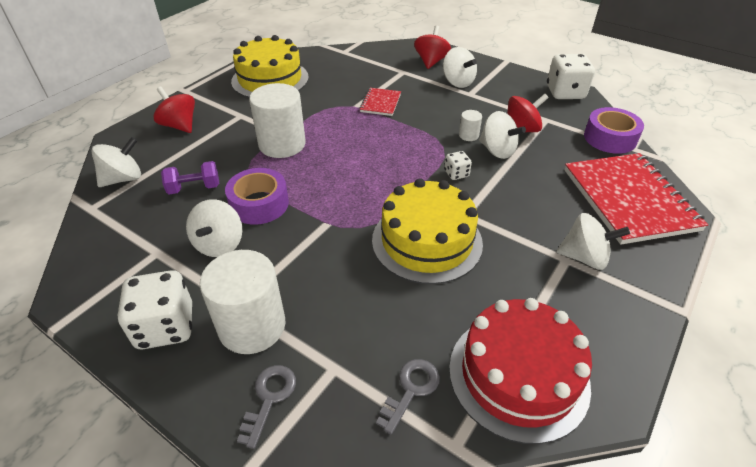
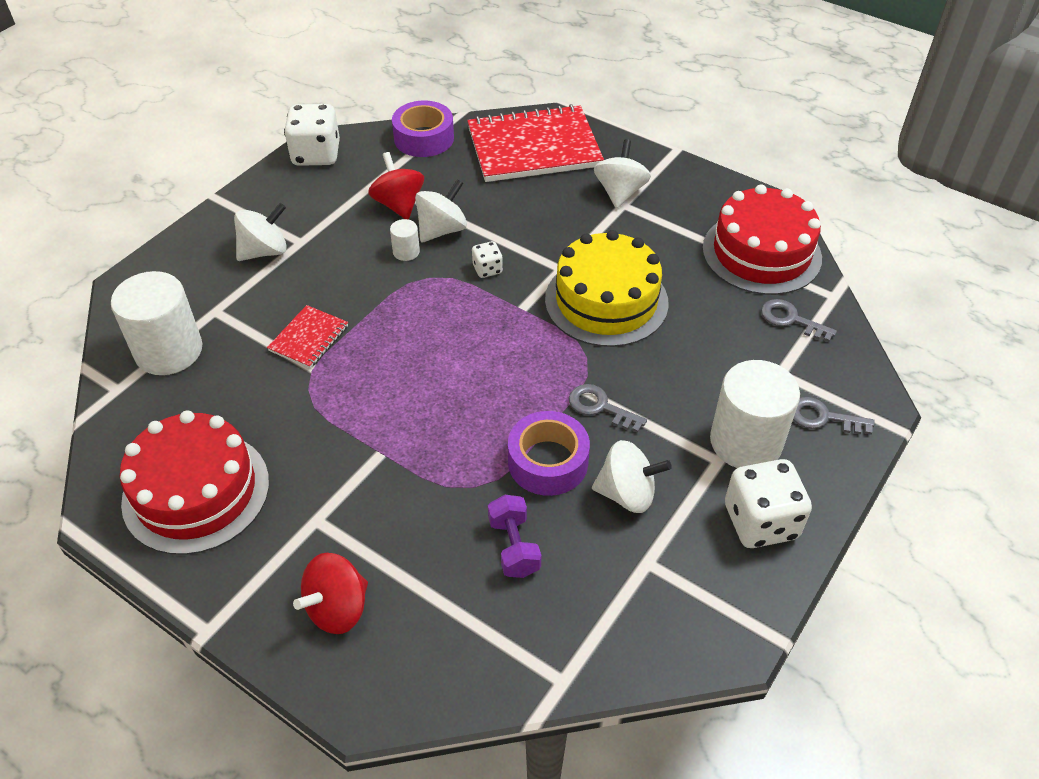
camera: 90 degrees left, 5 degrees up
white spinning top [92,137,141,187] -> none
yellow cake [231,35,309,98] -> red cake [120,410,269,555]
white cylinder [249,83,306,158] -> white cylinder moved to [111,271,202,375]
red notebook [359,88,401,116] -> red notebook turned 75 degrees counterclockwise [267,305,348,368]
red spinning top [414,25,451,69] -> none
none -> grey key [569,384,647,433]

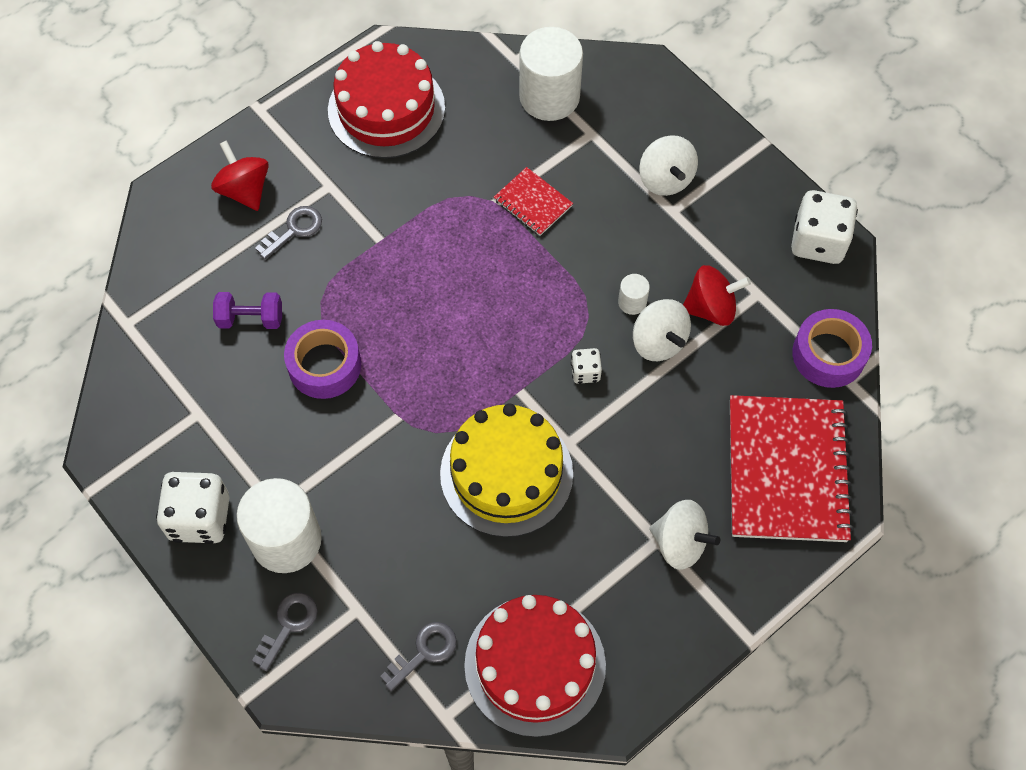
camera: 105 degrees right, 15 degrees up
grey key [569,384,647,433] -> grey key moved to [255,206,322,260]
white spinning top [592,440,672,513] -> none

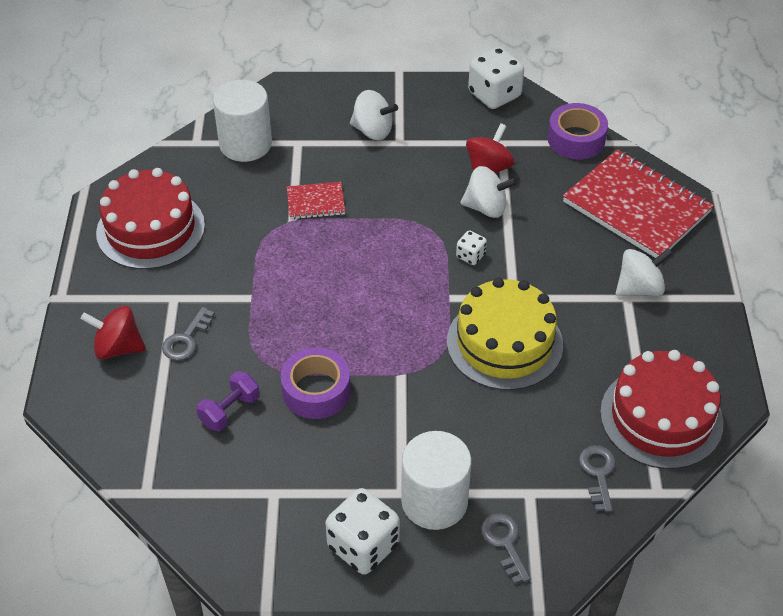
camera: 50 degrees left, 15 degrees down
grey key [255,206,322,260] -> grey key turned 150 degrees counterclockwise [162,307,215,361]
white cylinder [618,274,650,315] -> none

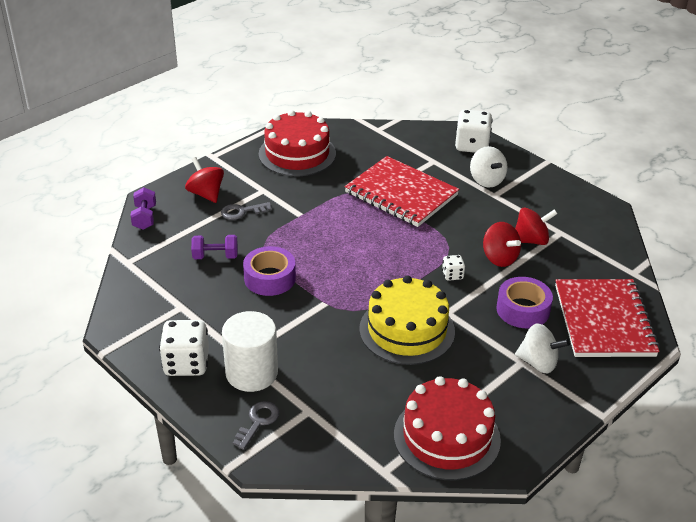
camera: 45 degrees right, 10 degrees down
white cylinder [213,80,272,162] -> none
red notebook [287,182,345,219] -> red notebook [345,156,459,227], size x2.14
white spinning top [460,166,517,218] -> red spinning top [483,222,521,267]
white dice [468,47,524,109] -> white dice moved to [455,110,492,153]
purple tape [548,103,608,159] -> purple tape moved to [496,277,553,328]
grey key [579,445,616,512] -> none
none -> purple dumbbell [130,187,156,230]

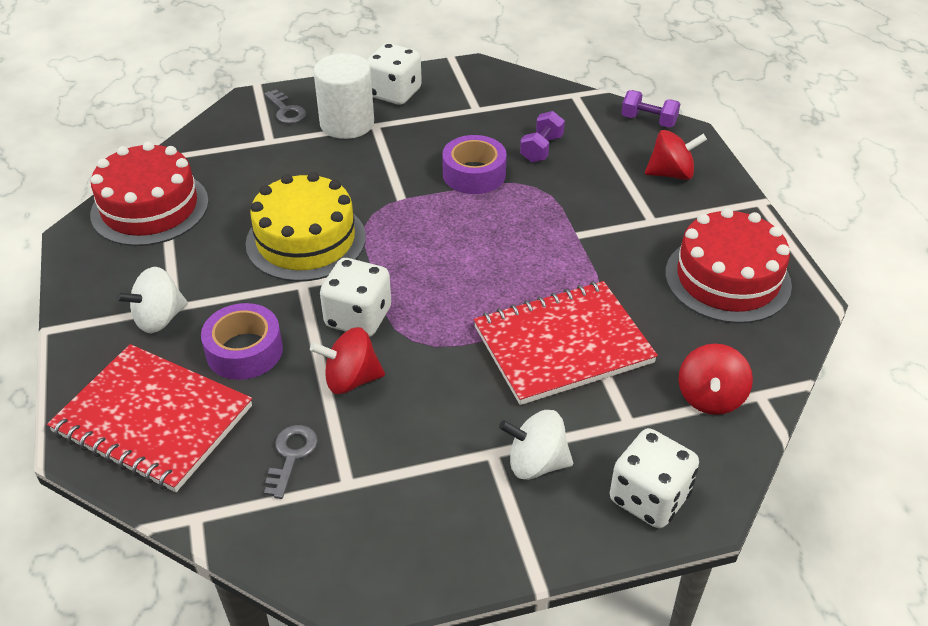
camera: 120 degrees right, 5 degrees up
grey key [221,202,272,220] -> grey key moved to [264,425,318,499]
white dice [442,255,465,281] -> white dice [320,258,391,337], size x2.00
red spinning top [515,208,557,245] -> red spinning top moved to [678,344,753,415]

